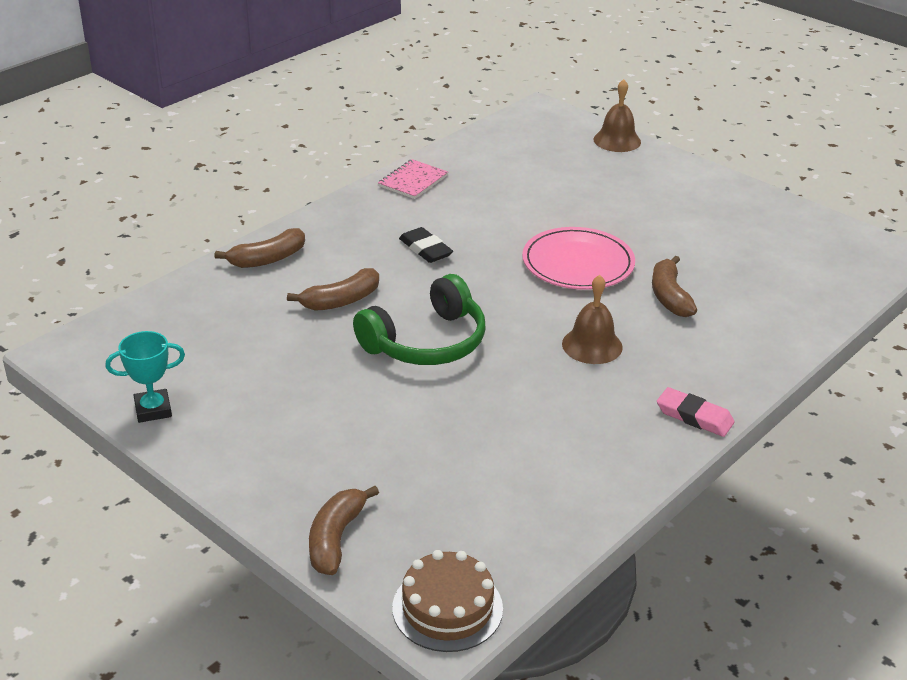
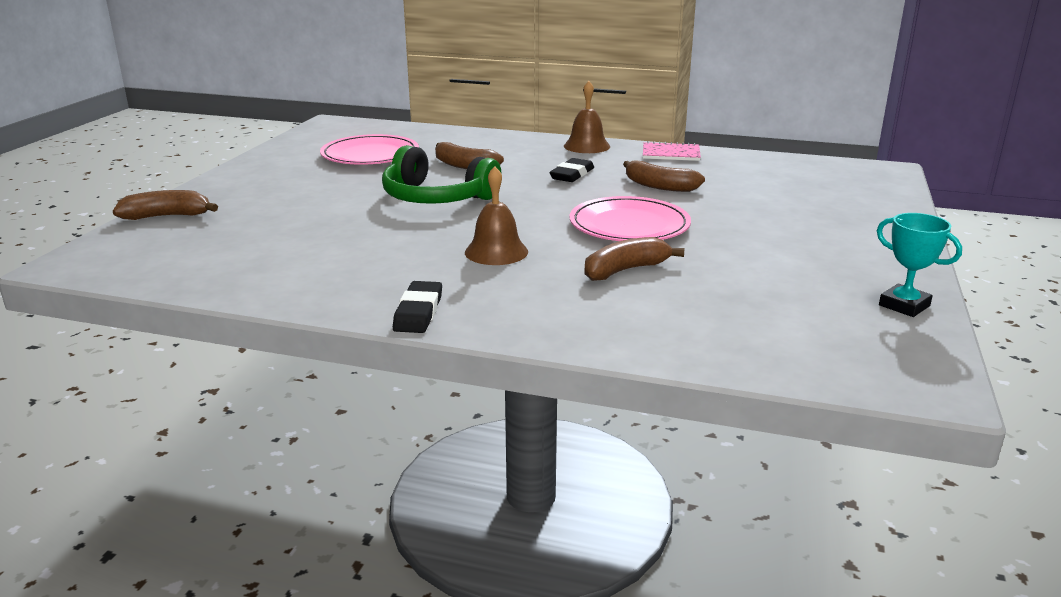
camera: 65 degrees right, 10 degrees down
turquoise trophy [105,331,185,423] -> turquoise trophy moved to [877,213,962,317]
brown banana [214,228,305,268] -> brown banana moved to [623,160,705,192]
brown cake [392,550,503,652] -> none
brown bell [594,79,641,152] -> brown bell moved to [564,81,610,153]
pink eraser [657,387,735,437] -> black eraser [393,281,442,333]
none -> pink plate [320,134,419,165]

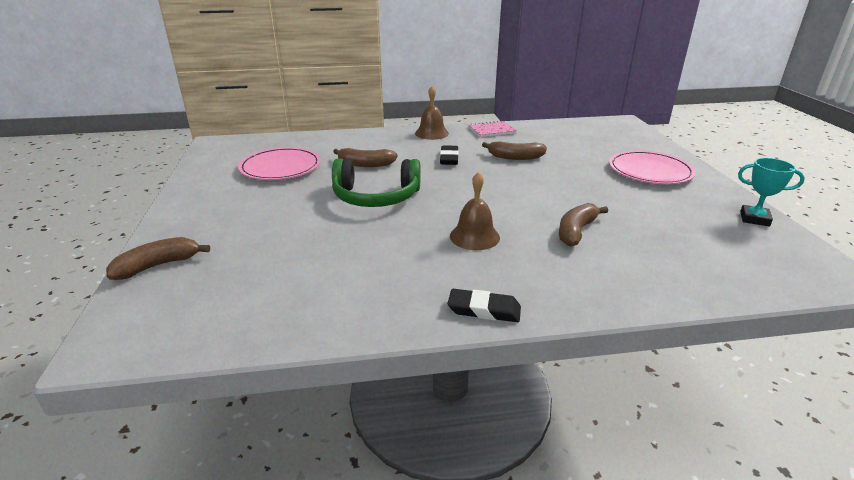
camera: 25 degrees left, 5 degrees up
black eraser [393,281,442,333] -> black eraser turned 60 degrees counterclockwise [448,289,521,322]
pink plate [569,196,691,241] -> pink plate moved to [609,150,696,184]

